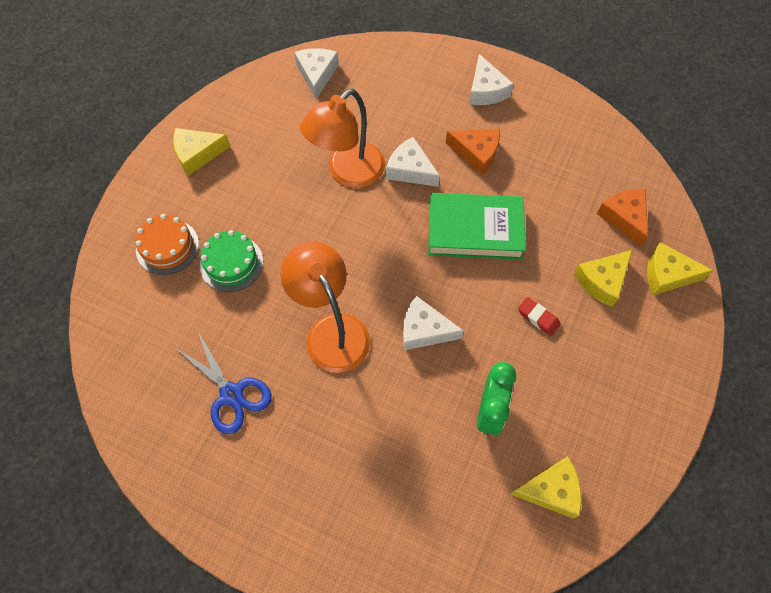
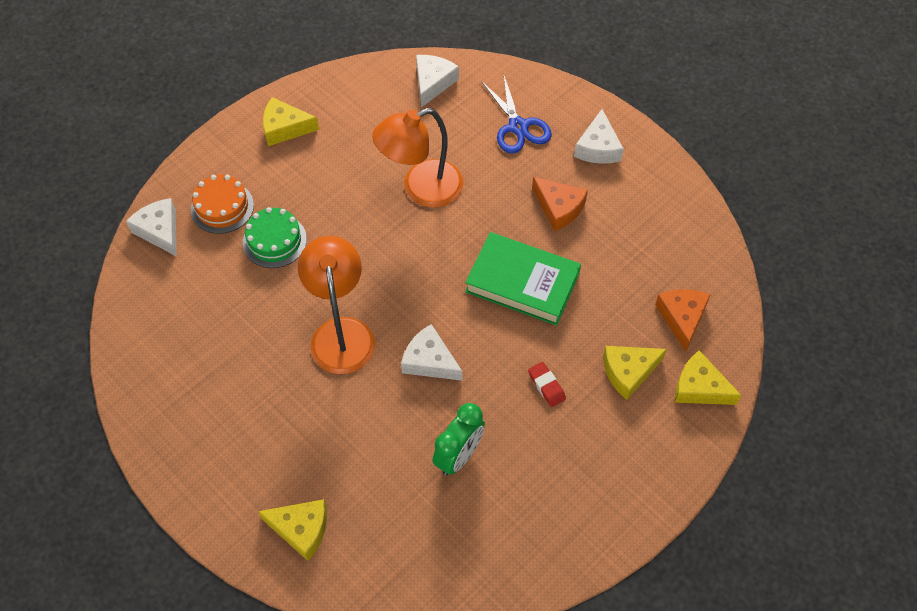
camera: 20 degrees right, 5 degrees down
blue scissors [175,332,272,435] -> blue scissors moved to [481,76,552,153]
white cheese [386,137,440,187] -> white cheese moved to [126,198,177,256]
yellow cheese [510,456,582,519] -> yellow cheese moved to [258,499,327,561]

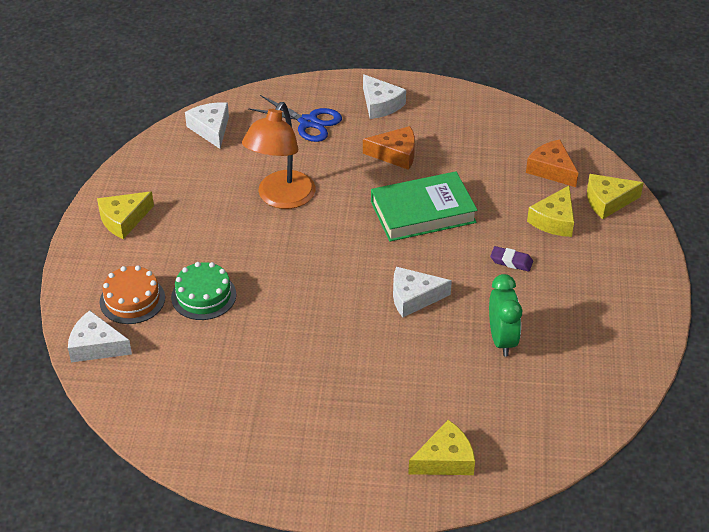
camera: 40 degrees left, 15 degrees down
orange lamp [298,236,375,374] -> none
red eraser [528,362,566,407] -> purple eraser [490,246,533,272]

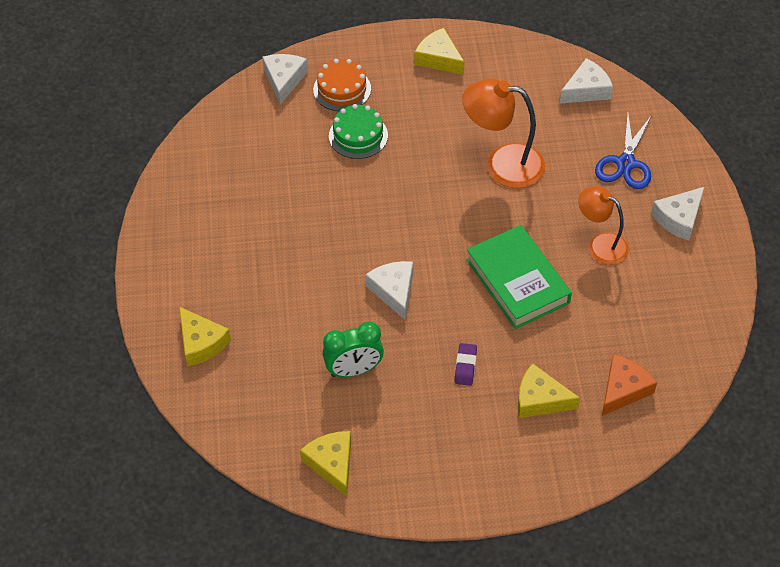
camera: 80 degrees right, 10 degrees up
orange cheese [363,126,415,170] -> orange lamp [578,187,629,265]
yellow cheese [587,174,644,219] -> yellow cheese moved to [300,431,351,497]

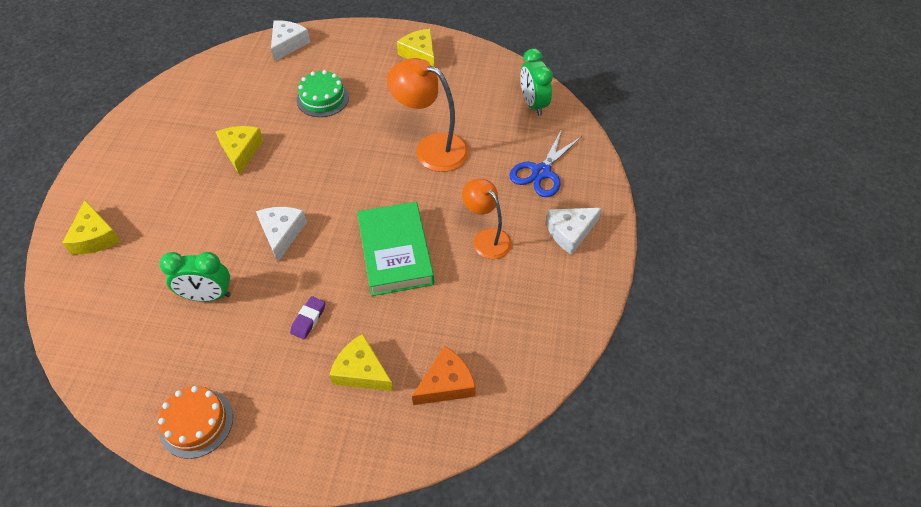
camera: 15 degrees right, 0 degrees up
yellow cheese [300,431,351,497] -> yellow cheese moved to [216,126,264,175]
orange cake [313,59,371,111] -> orange cake moved to [158,386,233,459]
white cheese [560,58,613,103] -> green clock [520,49,553,116]

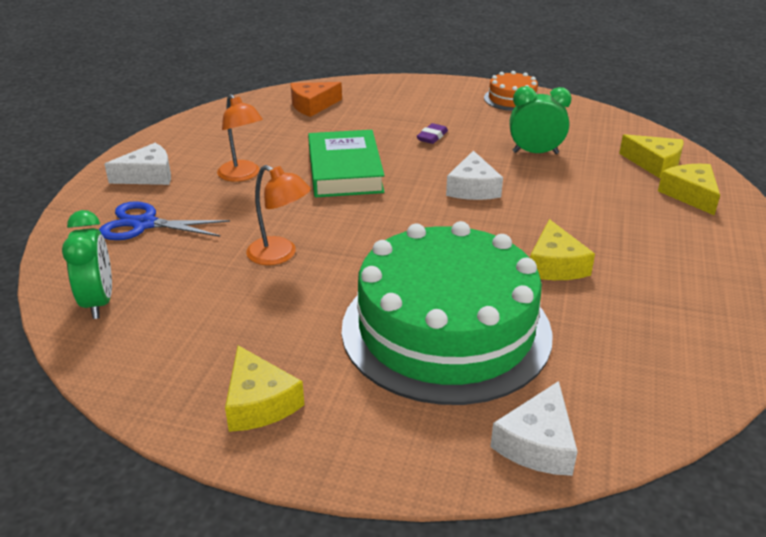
camera: 175 degrees left, 20 degrees down
green cake [297,70,349,117] -> green cake [342,221,553,405], size x2.32
yellow cheese [329,334,393,391] -> yellow cheese moved to [619,134,683,178]
orange lamp [387,58,469,172] -> orange lamp [246,165,311,265], size x0.66
blue scissors [509,129,582,197] -> blue scissors turned 120 degrees counterclockwise [99,201,230,240]

